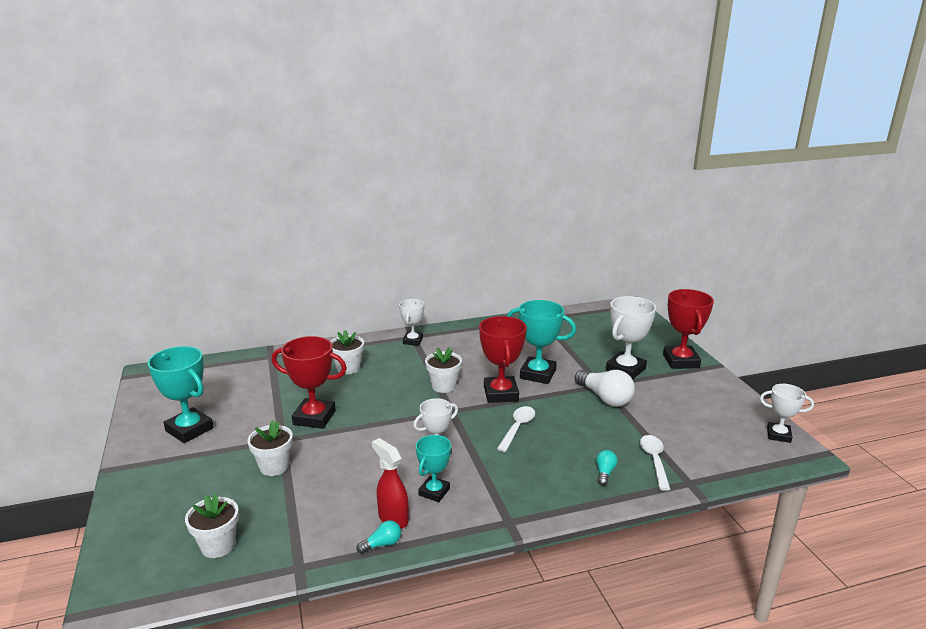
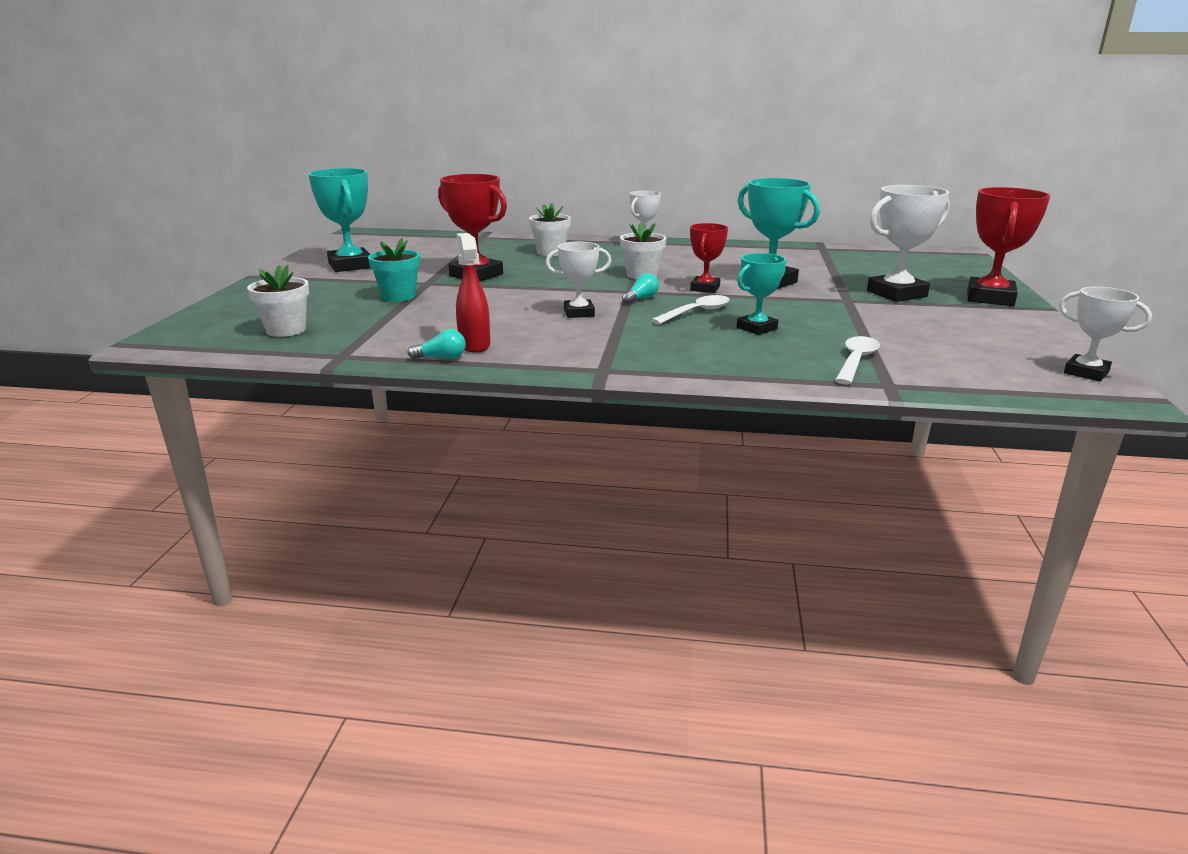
camera: 25 degrees right, 0 degrees up
white flower pot [247,420,293,476] -> turquoise flower pot [368,238,420,302]
turquoise trophy [416,435,451,502] -> turquoise trophy moved to [737,253,786,335]
red trophy [479,316,527,403] -> red trophy [690,223,728,293], size x0.62
white light bulb [575,370,635,407] -> none
turquoise light bulb [596,450,618,486] -> turquoise light bulb moved to [622,273,659,304]

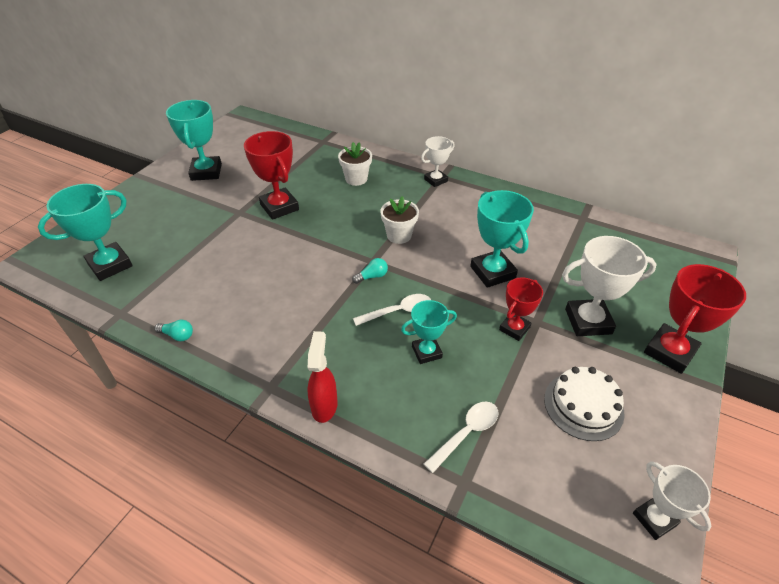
camera: 20 degrees right, 20 degrees up
white flower pot [247,265,309,337] -> turquoise trophy [38,184,133,281]
turquoise flower pot [368,238,420,302] -> none
red spray bottle [456,233,490,353] -> red spray bottle moved to [307,331,338,423]
white trophy [546,242,611,318] -> none
red trophy [690,223,728,293] -> red trophy moved to [499,277,543,341]
none -> white cake [544,367,624,441]

